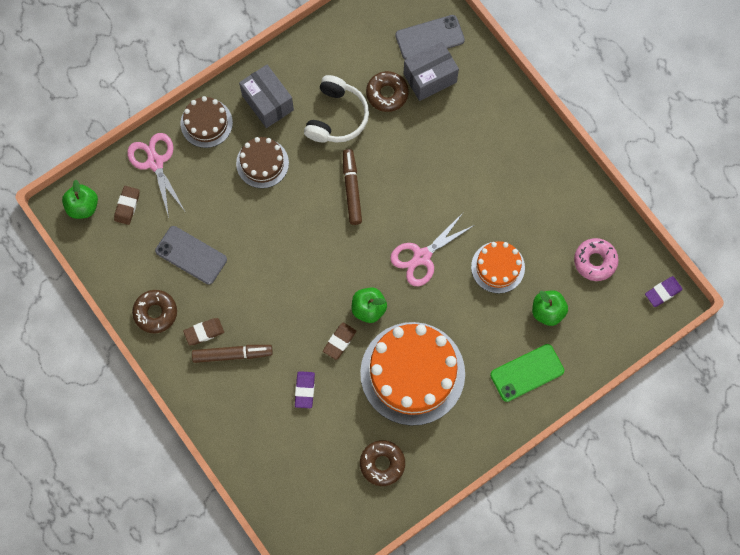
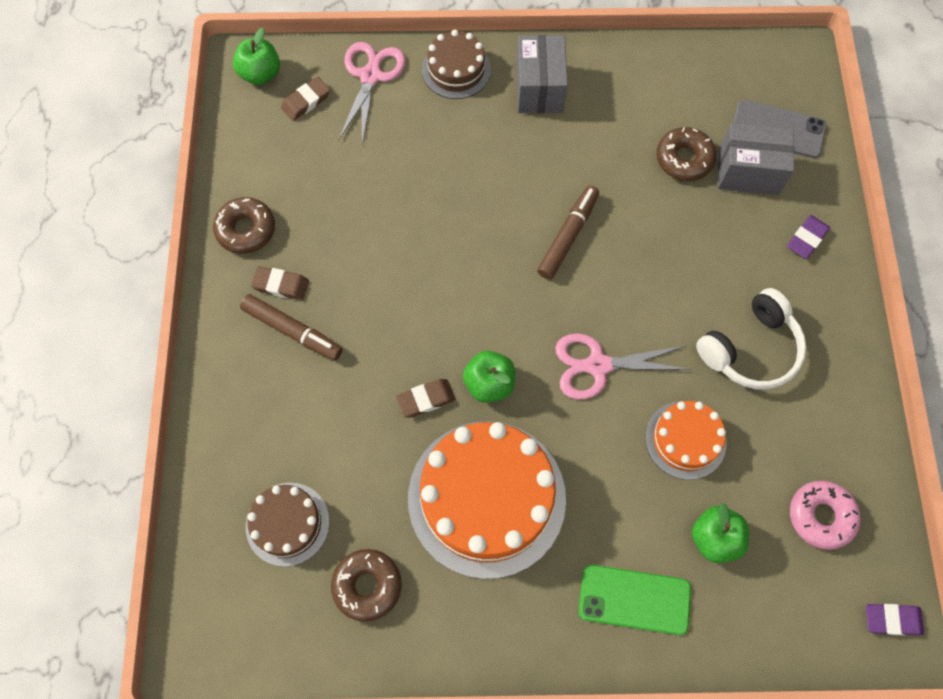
camera: 35 degrees right, 5 degrees down
grey phone [155,226,227,285] -> none
brown cake [236,137,289,188] -> brown cake moved to [246,483,330,567]
purple eraser [295,371,315,408] -> purple eraser moved to [787,215,830,259]
white headphones [304,75,369,143] -> white headphones moved to [696,288,806,389]

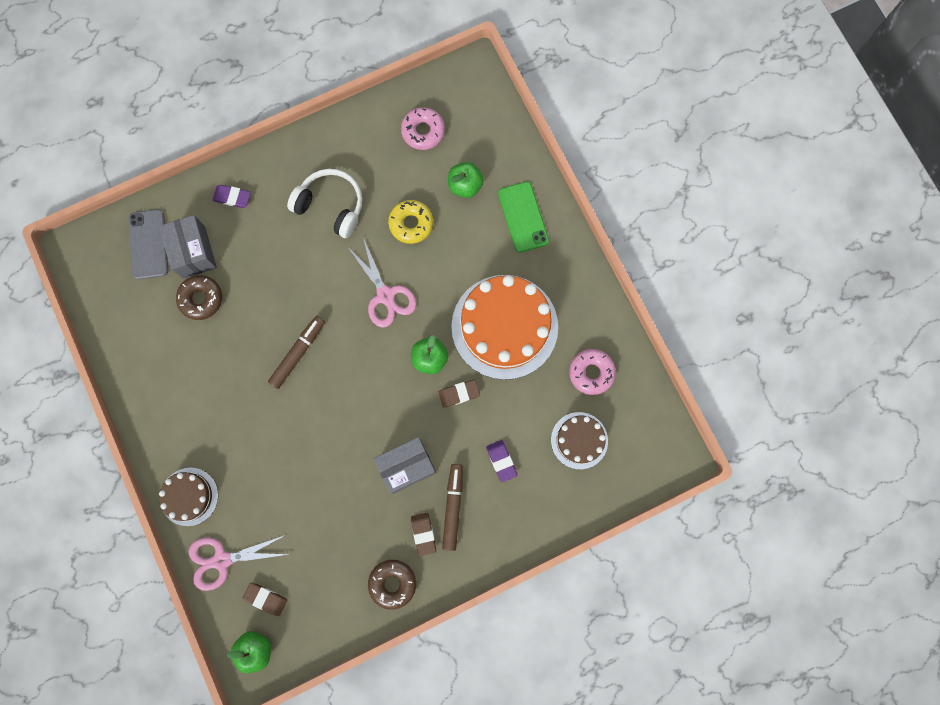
camera: 115 degrees left, 10 degrees up
brown donut [331,549,402,622] -> pink donut [569,349,616,395]
brown eraser [396,379,456,417] -> brown eraser turned 60 degrees counterclockwise [439,379,480,408]
grey box [516,35,568,113] -> grey box moved to [374,437,436,494]
brown marker [537,185,599,280] -> brown marker turned 120 degrees clockwise [268,316,325,389]
orange cake [645,401,727,480] -> yellow donut [388,200,433,244]
purple eraser [866,604,924,636] -> purple eraser moved to [486,440,517,482]

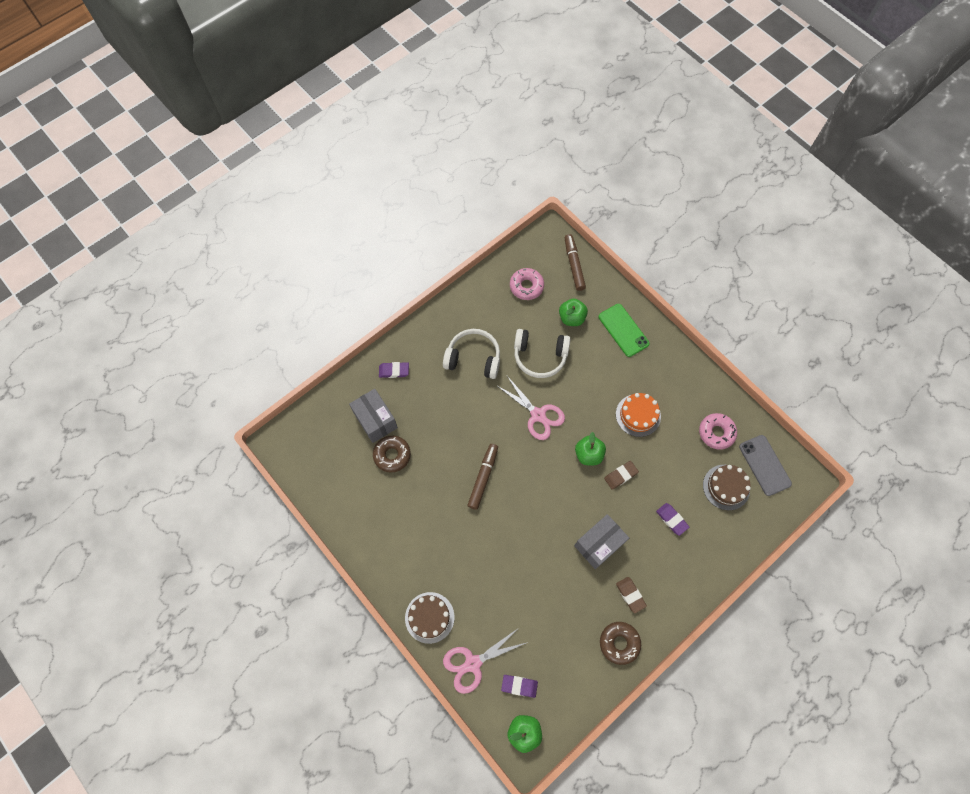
camera: 15 degrees left, 10 degrees down
grey phone [128,209,168,279] -> grey phone moved to [739,435,792,496]
brown eraser [242,583,287,616] -> purple eraser [501,675,538,698]
yellow donut [388,200,433,244] -> white headphones [514,329,570,378]
brown marker [442,464,463,551] -> brown marker moved to [564,234,586,291]
orange cake [451,275,558,380] -> orange cake [616,393,661,437], size x0.52

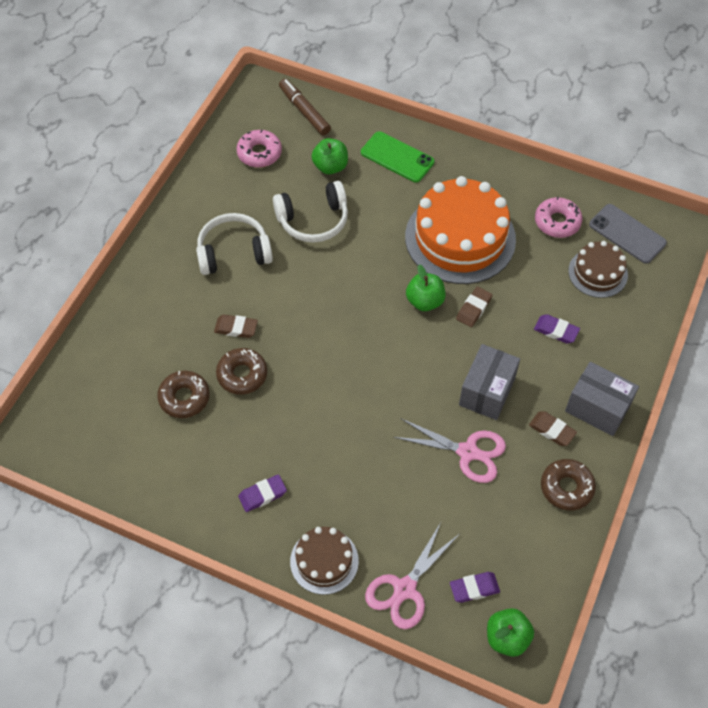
camera: 25 degrees left, 10 degrees down
grey box [349,389,398,443] -> grey box moved to [565,362,639,436]
purple eraser [379,362,409,378] -> purple eraser moved to [238,474,287,512]
brown marker [468,444,498,510] -> none
pink scissors [496,376,565,440] -> pink scissors moved to [393,418,506,483]
orange cake [616,393,661,437] -> orange cake [405,176,516,284], size x1.91
none -> brown eraser [214,315,258,338]
none -> brown donut [216,348,267,395]

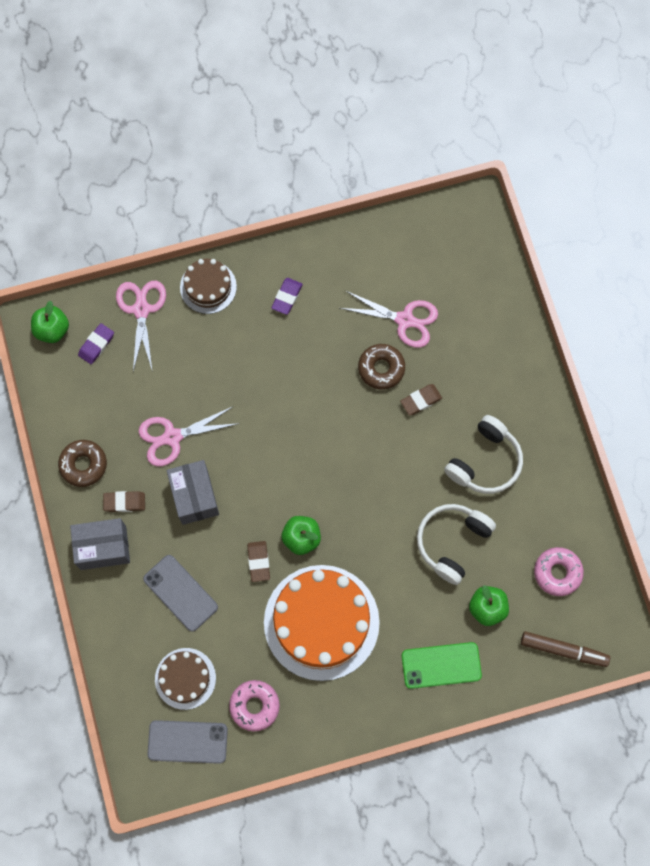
camera: 140 degrees right, 15 degrees up
brown donut [157,371,210,418] -> pink scissors [340,291,438,348]
purple eraser [534,314,580,344] -> grey phone [143,555,218,632]

